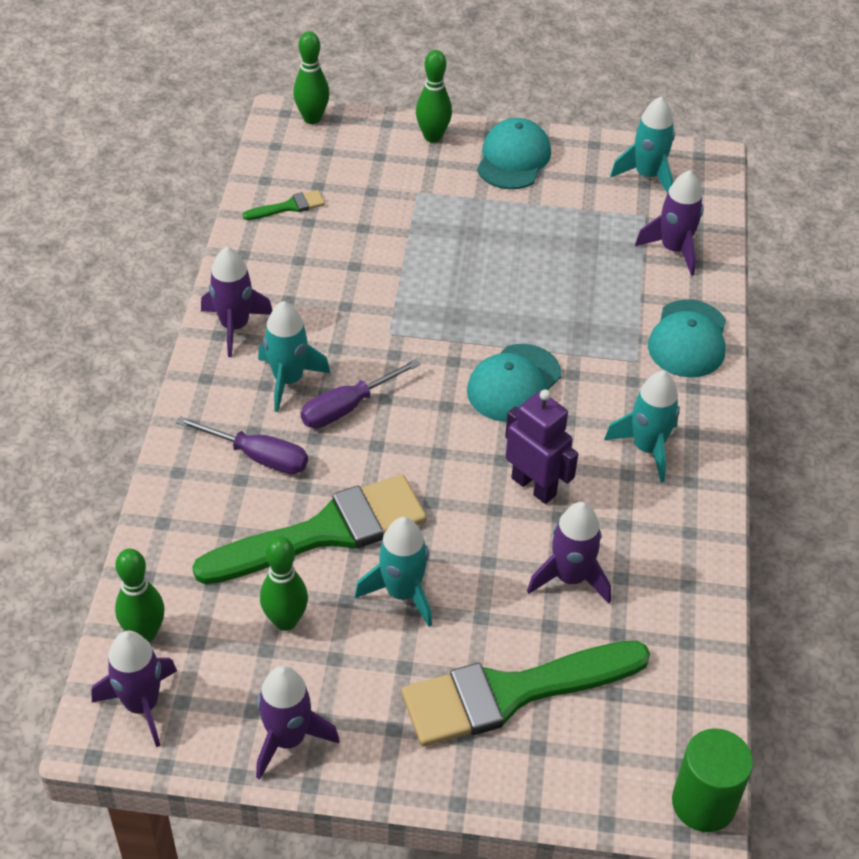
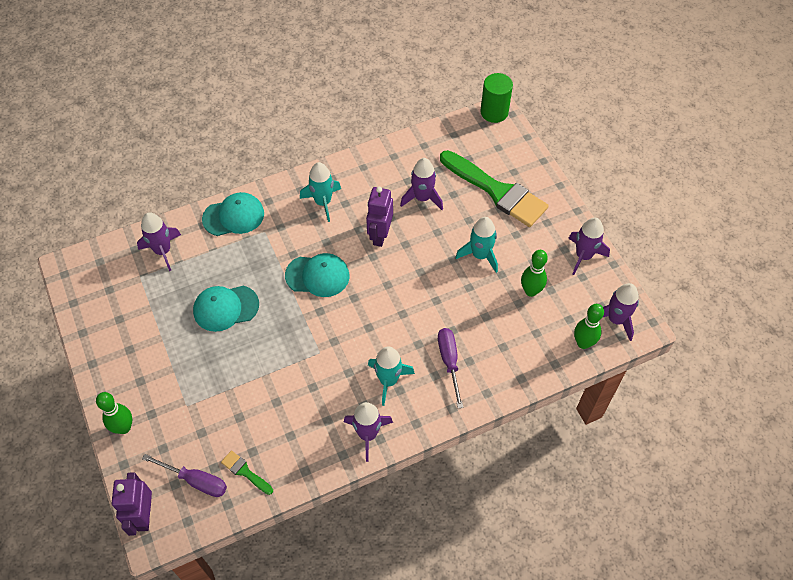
camera: 120 degrees left, 10 degrees up
green brush [192,475,427,584] -> none
green bowling pin [293,31,329,124] -> purple robot [111,472,152,536]
purple screwdriver [300,359,421,428] -> purple screwdriver moved to [142,454,227,497]
turquoise cap [477,118,551,189] -> turquoise cap moved to [193,286,259,332]
turquoise rocket [610,96,675,193] -> none

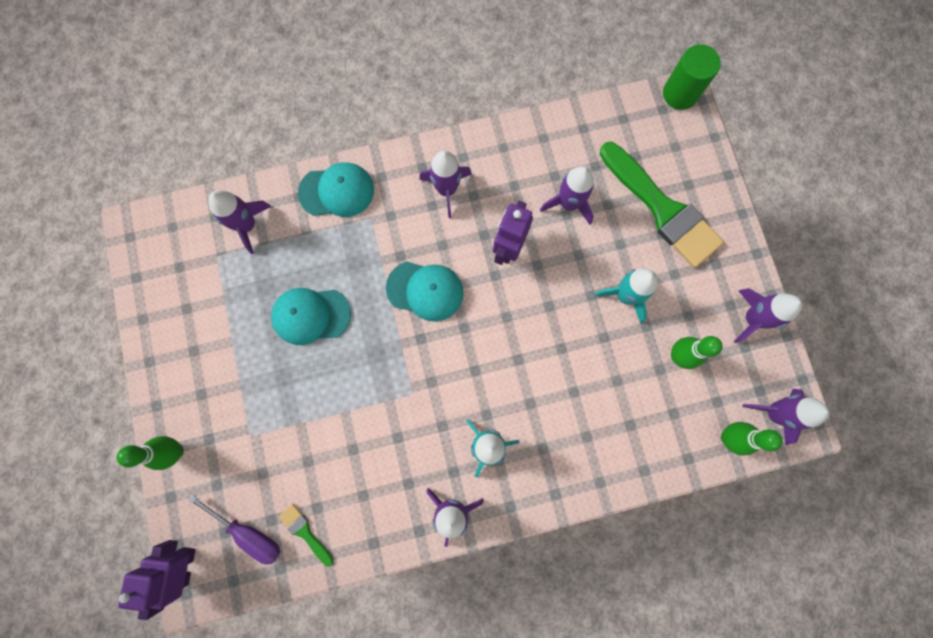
camera: 10 degrees right, 20 degrees up
turquoise rocket [300,162,341,222] -> purple rocket [419,151,472,218]
purple screwdriver [438,328,463,408] -> none

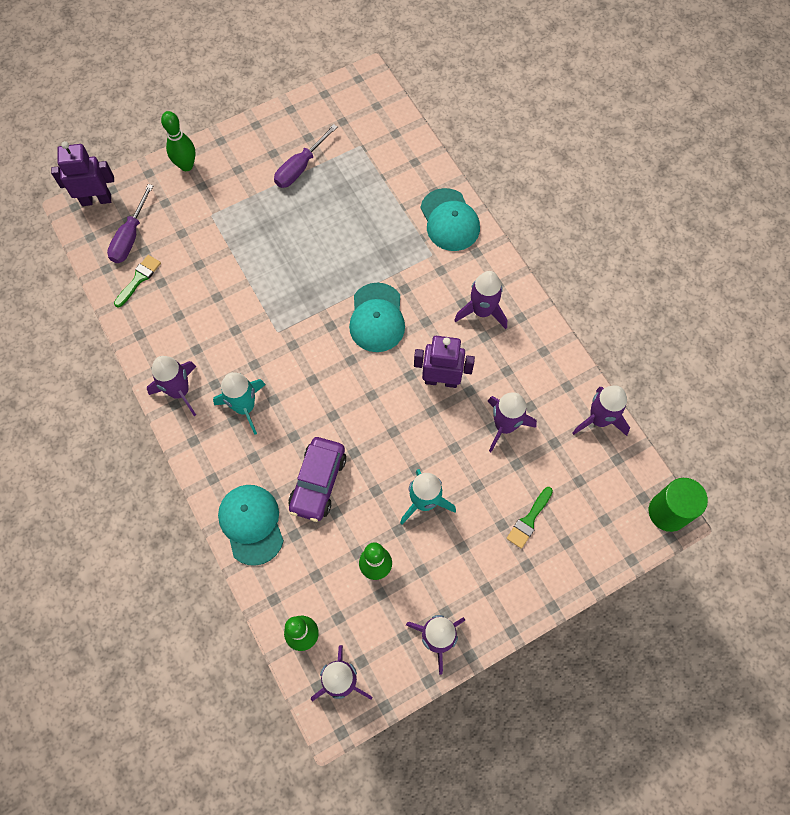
camera: 75 degrees right, 10 degrees down
purple rocket [208,190,271,254] -> purple rocket moved to [572,386,630,436]
turquoise cap [271,288,351,345] -> turquoise cap moved to [218,485,284,566]
green brush [600,142,724,268] -> green brush [507,487,553,549], size x0.42
none -> purple screwdriver [274,124,338,188]
none -> purple car [288,437,346,522]

